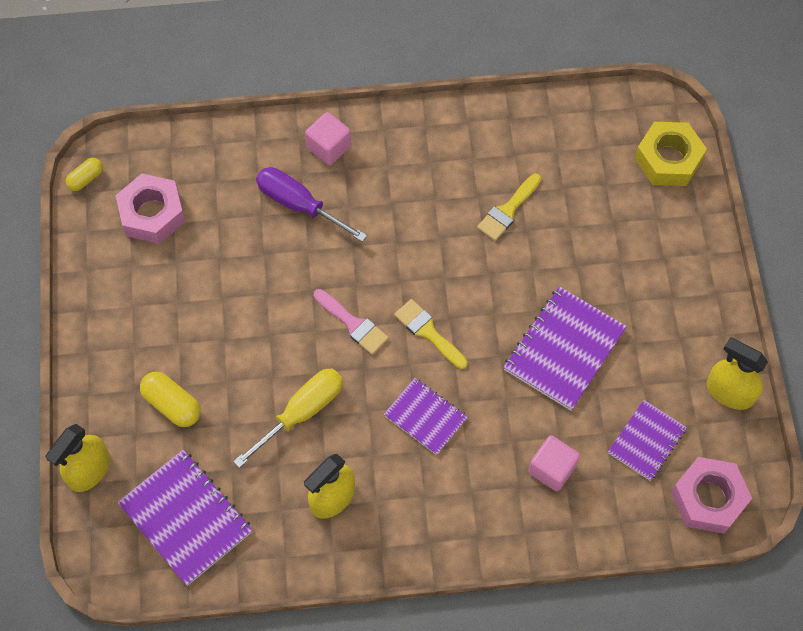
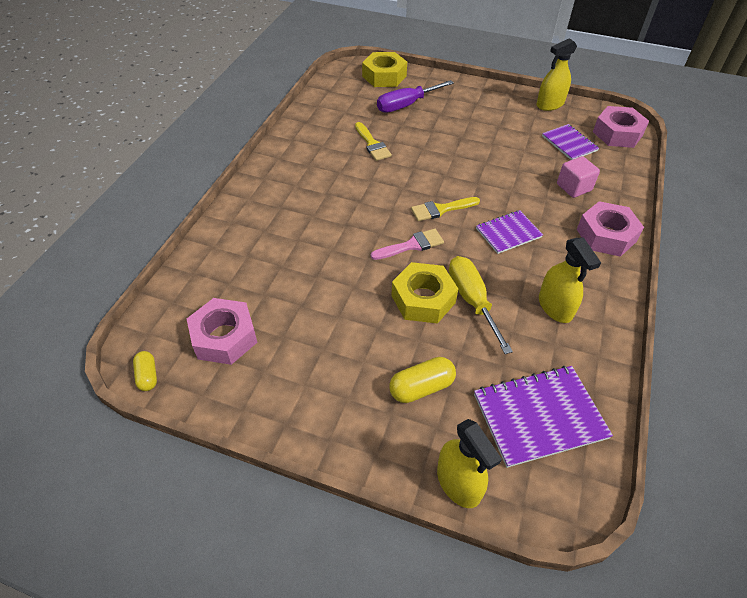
camera: 65 degrees left, 15 degrees down
purple screwdriver [256,167,367,242] -> purple screwdriver moved to [377,80,454,113]
pink cube [305,112,351,165] -> none
purple notebook [503,286,627,411] -> none
none -> yellow nut [391,262,458,324]
none -> pink nut [577,201,644,257]

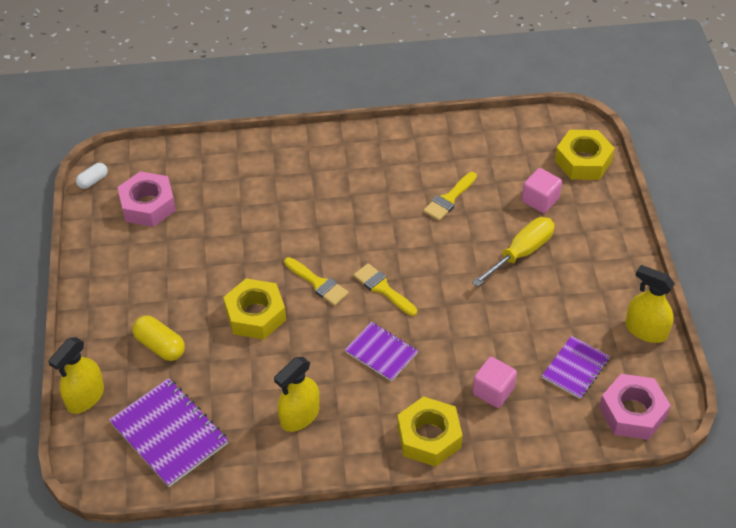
camera: 65 degrees right, 0 degrees up
yellow capsule [133,351,157,391] -> white capsule [76,163,108,189]
pink brush [371,229,444,260] -> yellow brush [284,257,349,306]
purple screwdriver [377,80,454,113] -> pink cube [522,168,562,213]
yellow screwdriver [449,256,513,354] -> yellow screwdriver moved to [472,217,555,287]
pink nut [577,201,644,257] -> yellow nut [397,396,463,467]

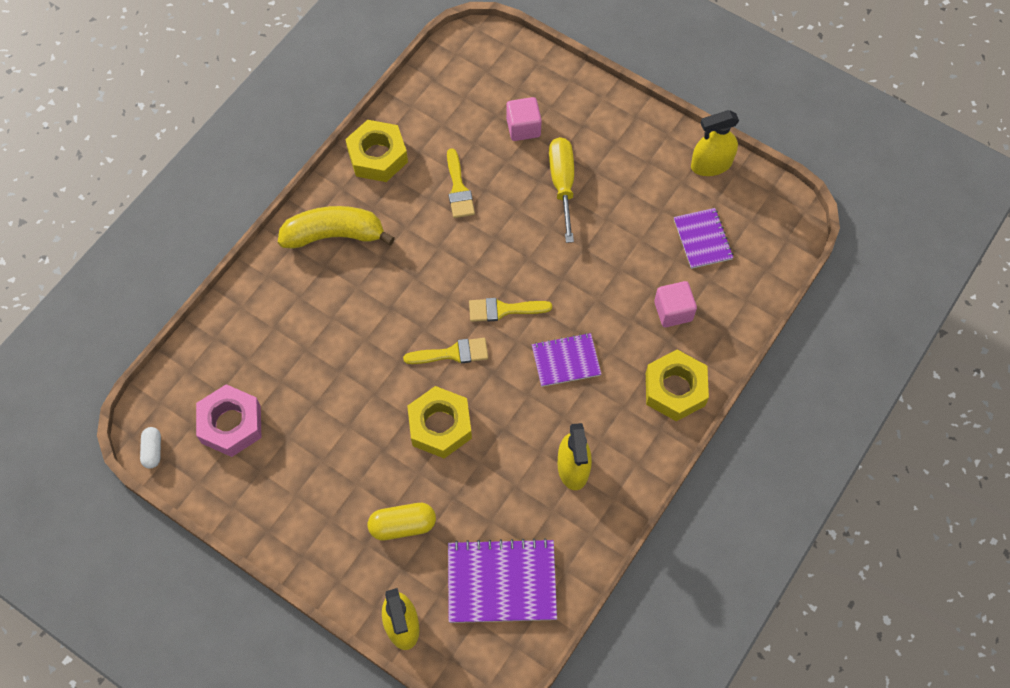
camera: 50 degrees left, 15 degrees up
yellow nut [555,130,615,180] -> yellow nut moved to [345,120,408,182]
pink nut [599,374,671,440] -> none
none -> yellow banana [278,206,395,249]

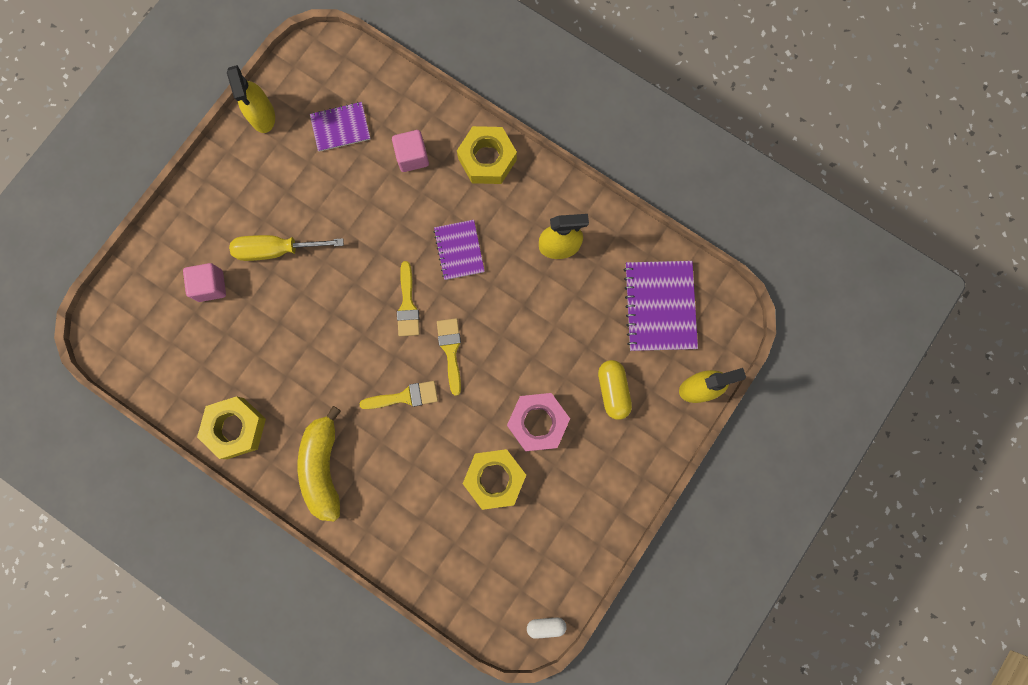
camera: 90 degrees left, 15 degrees up
pink nut [196,384,261,457] -> pink nut moved to [507,393,570,451]
yellow nut [407,386,472,458] -> yellow nut moved to [463,449,526,510]
yellow brush [447,148,475,218] -> yellow brush moved to [359,381,438,409]

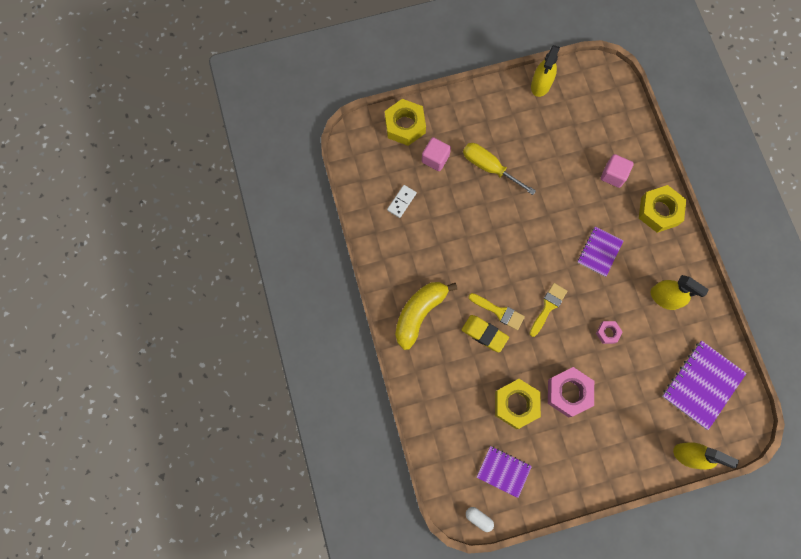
camera: 40 degrees right, 5 degrees down
yellow nut [197,396,266,459] -> yellow nut moved to [385,99,426,146]
purple notebook [310,102,370,152] -> purple notebook moved to [477,446,532,498]
yellow brush [397,261,420,336] -> none
yellow capsule [598,360,632,420] -> none
none -> white domino [387,185,417,218]
none -> yellow eraser [462,315,509,352]
none -> pink nut [596,321,623,344]

